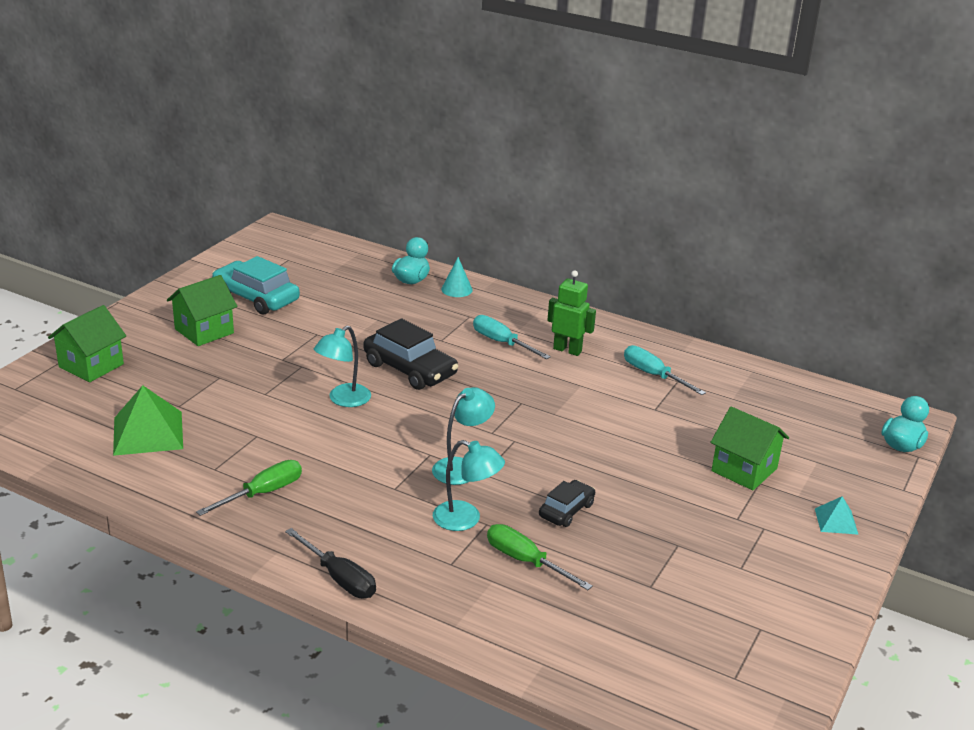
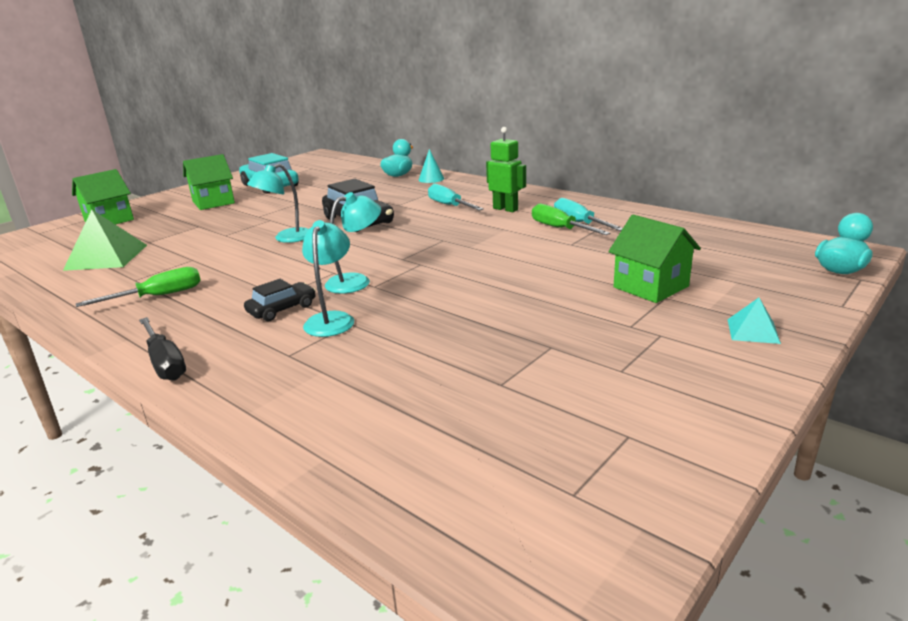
camera: 15 degrees right, 5 degrees down
turquoise lamp [433,440,505,531] -> turquoise lamp turned 120 degrees counterclockwise [302,220,354,337]
green screwdriver [487,524,593,590] -> green screwdriver moved to [532,204,610,235]
black car [539,480,595,527] -> black car moved to [244,279,316,321]

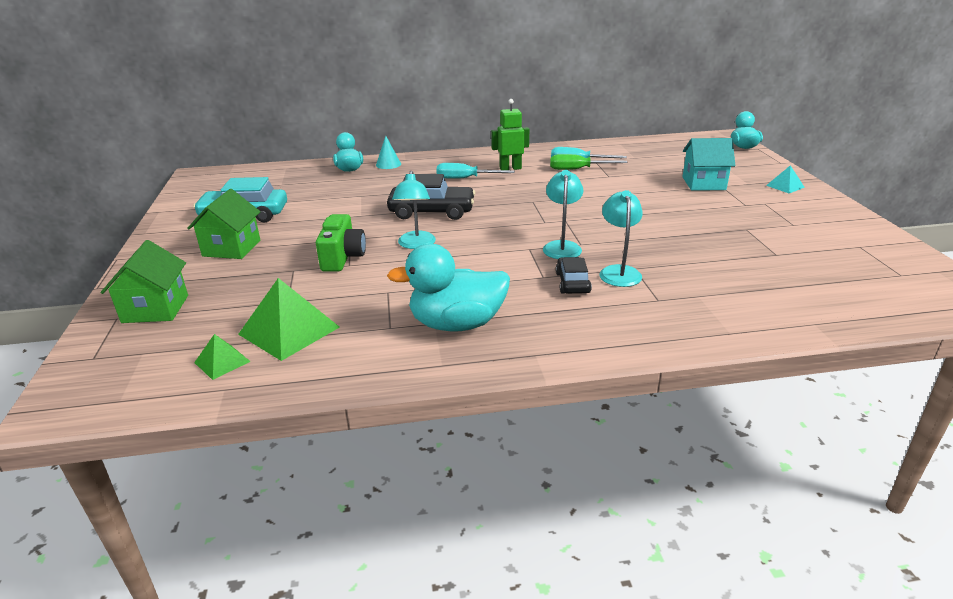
camera: 50 degrees left, 5 degrees up
green screwdriver [76,267,201,307] -> turquoise duck [387,244,510,332]
black screwdriver [139,317,186,380] -> none
turquoise lamp [302,220,354,337] -> turquoise lamp turned 45 degrees clockwise [600,190,643,287]
green house [608,214,701,303] -> turquoise house [682,138,735,190]
none -> green pyramid [194,334,251,380]
none -> green camera [316,214,366,272]

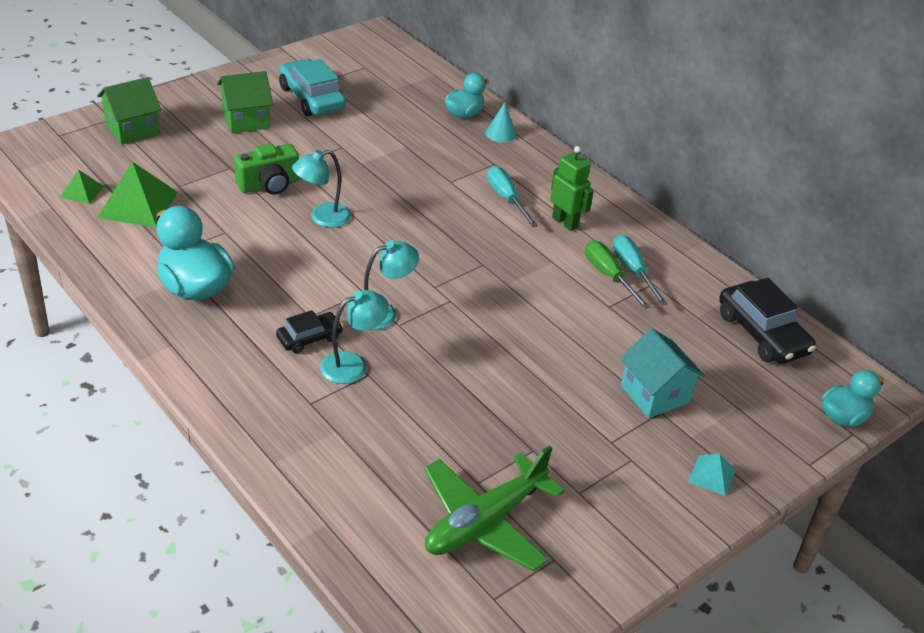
camera: 55 degrees right, 10 degrees up
black car [387,174,475,220] -> black car moved to [719,278,816,364]
none -> green plane [425,445,565,571]

